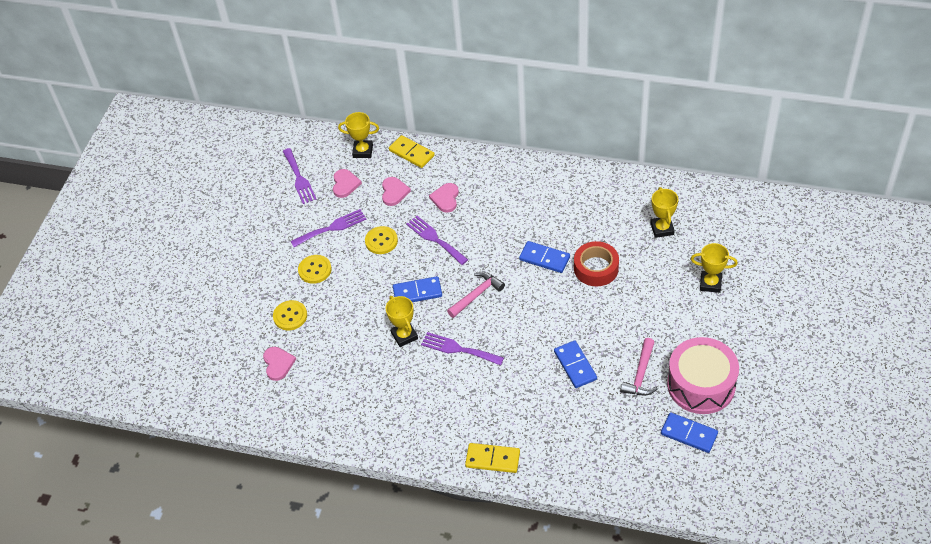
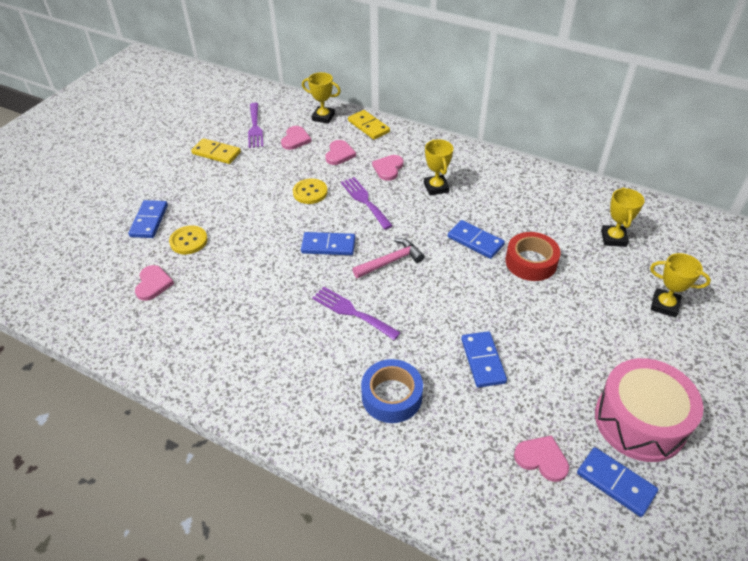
camera: 10 degrees right, 5 degrees down
purple fork [291,209,367,247] -> none
yellow button [298,255,332,284] -> none
yellow trophy [385,296,418,347] -> yellow trophy moved to [424,139,453,196]
yellow domino [465,443,520,473] -> yellow domino moved to [191,138,241,164]
pink hammer [620,338,658,395] -> none
none -> blue domino [128,200,168,238]
none -> blue tape [361,359,423,423]
none -> pink heart [514,435,569,482]

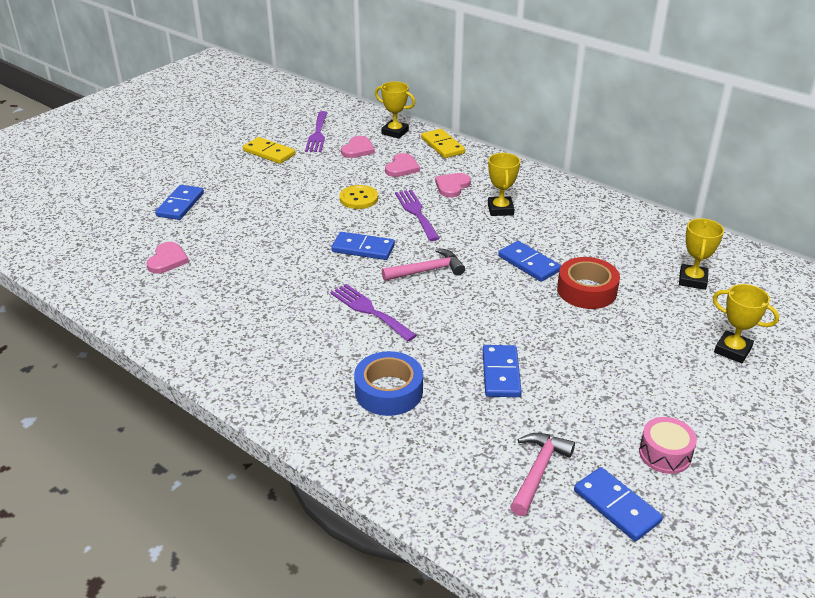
camera: 10 degrees right, 10 degrees down
yellow button [169,225,208,254] -> none
pink heart [514,435,569,482] -> pink hammer [510,433,575,516]
pink drum [595,358,704,462] -> pink drum [639,417,697,474], size x0.50

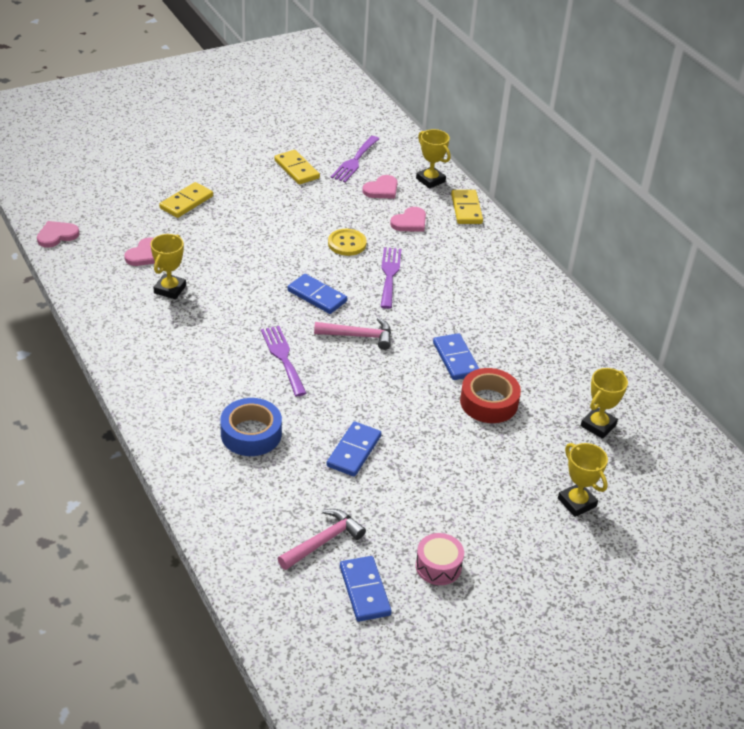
camera: 20 degrees right, 5 degrees up
blue domino [155,185,204,220] -> yellow domino [159,182,213,218]
pink heart [435,173,471,197] -> pink heart moved to [37,221,79,248]
yellow trophy [488,153,520,216] -> yellow trophy moved to [151,234,186,299]

